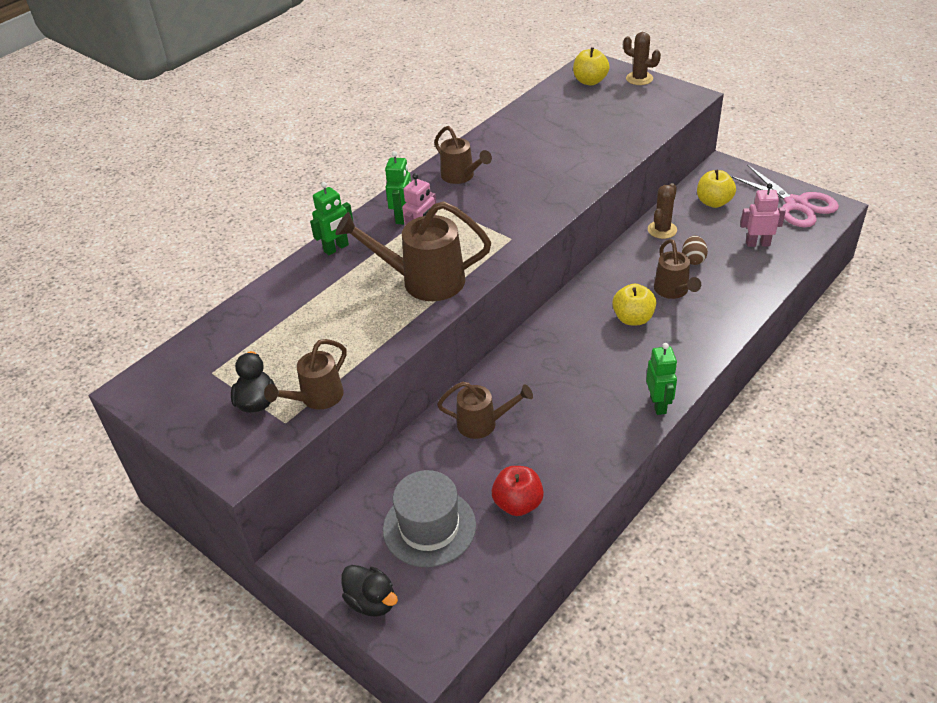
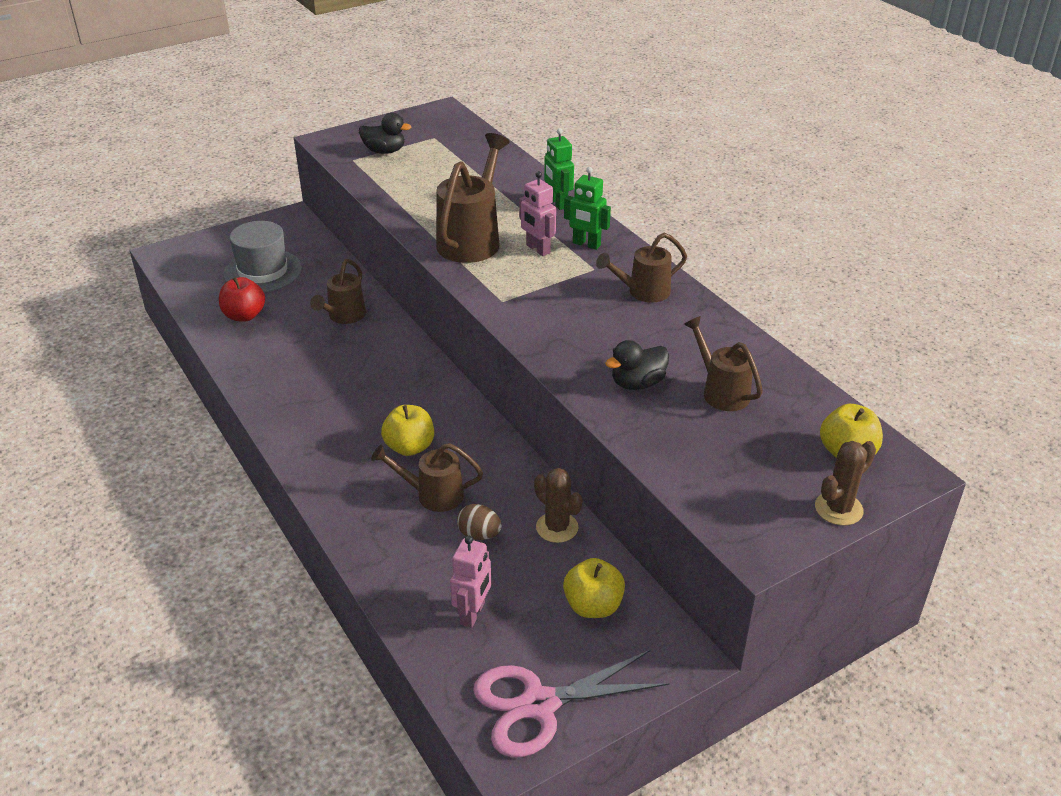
camera: 105 degrees right, 5 degrees down
brown watering can [264,339,347,410] -> brown watering can moved to [684,316,763,411]
black duck [341,565,398,617] -> black duck moved to [605,340,669,390]
green robot [646,343,677,415] -> none

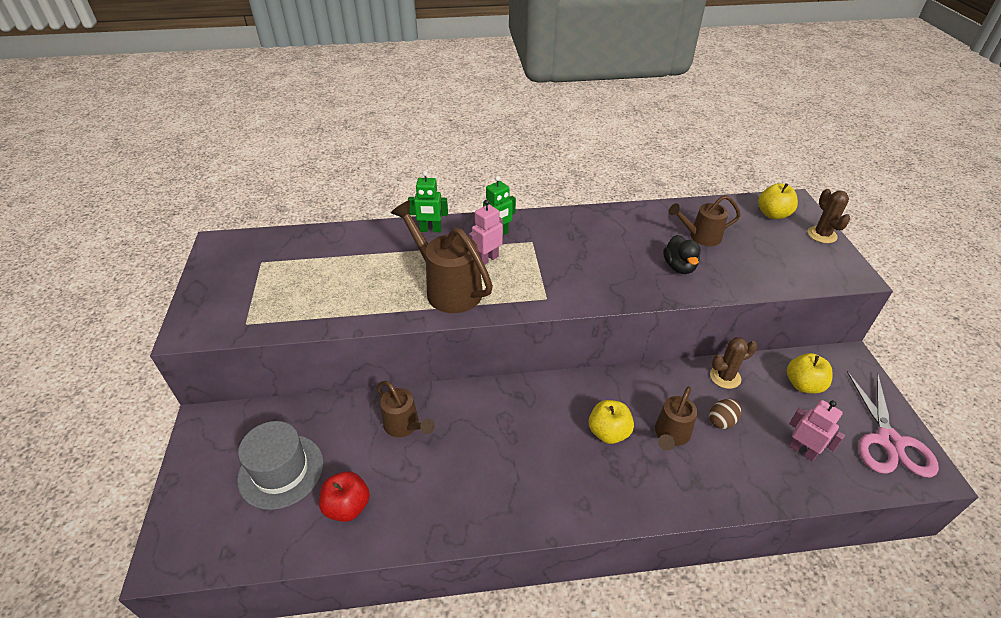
camera: 65 degrees left, 5 degrees up
black duck [359,113,412,154] -> none
pink robot [519,171,556,256] -> pink robot turned 150 degrees clockwise [469,199,503,265]
brown watering can [596,233,687,302] -> none

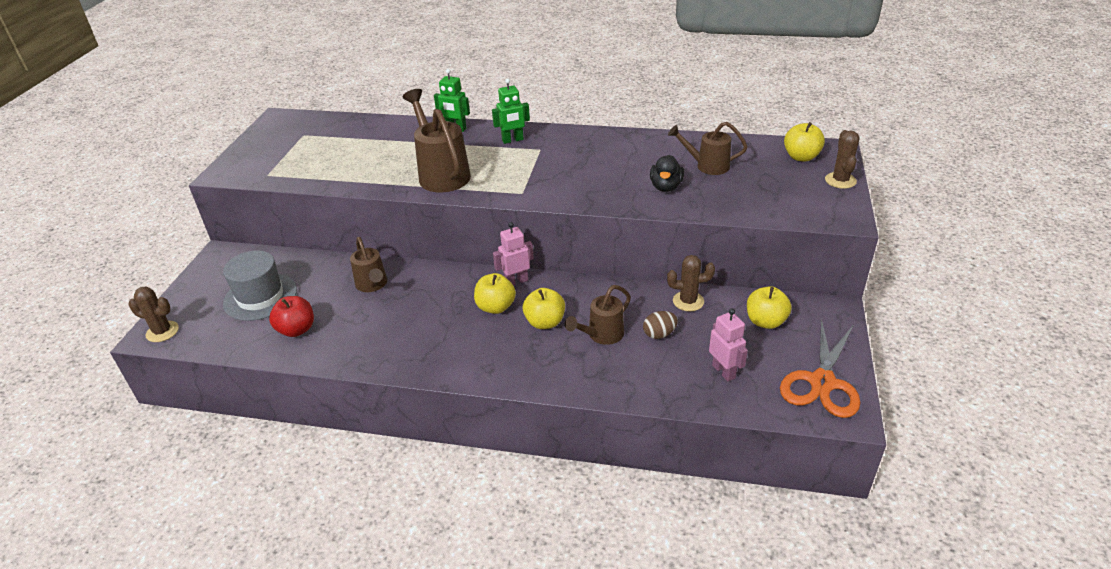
camera: 20 degrees right, 5 degrees down
pink robot [469,199,503,265] -> pink robot moved to [493,222,534,285]
pink scissors [847,371,939,477] -> orange scissors [780,318,860,418]
none -> brown cactus [128,286,179,342]
none -> yellow apple [474,273,516,314]

